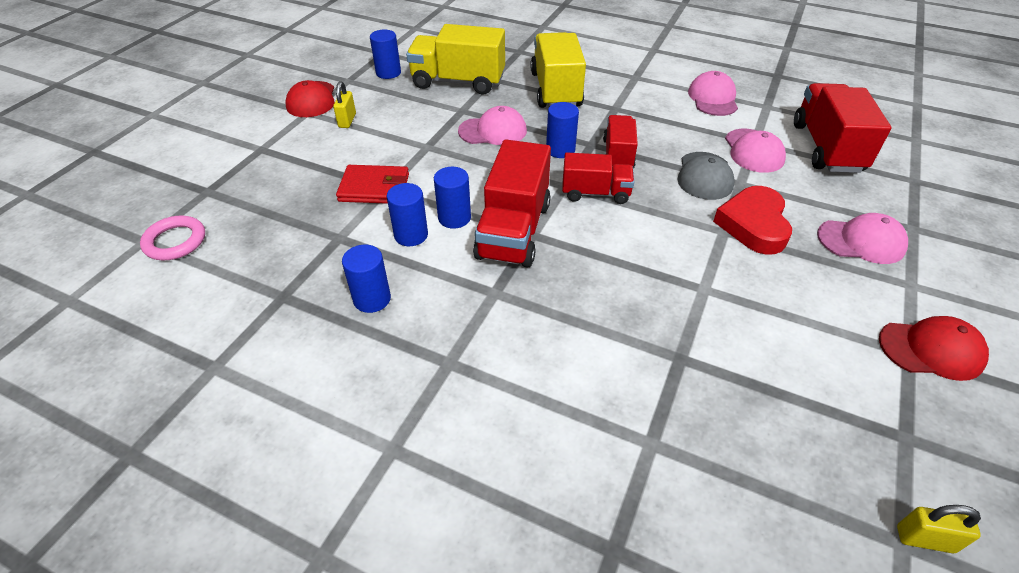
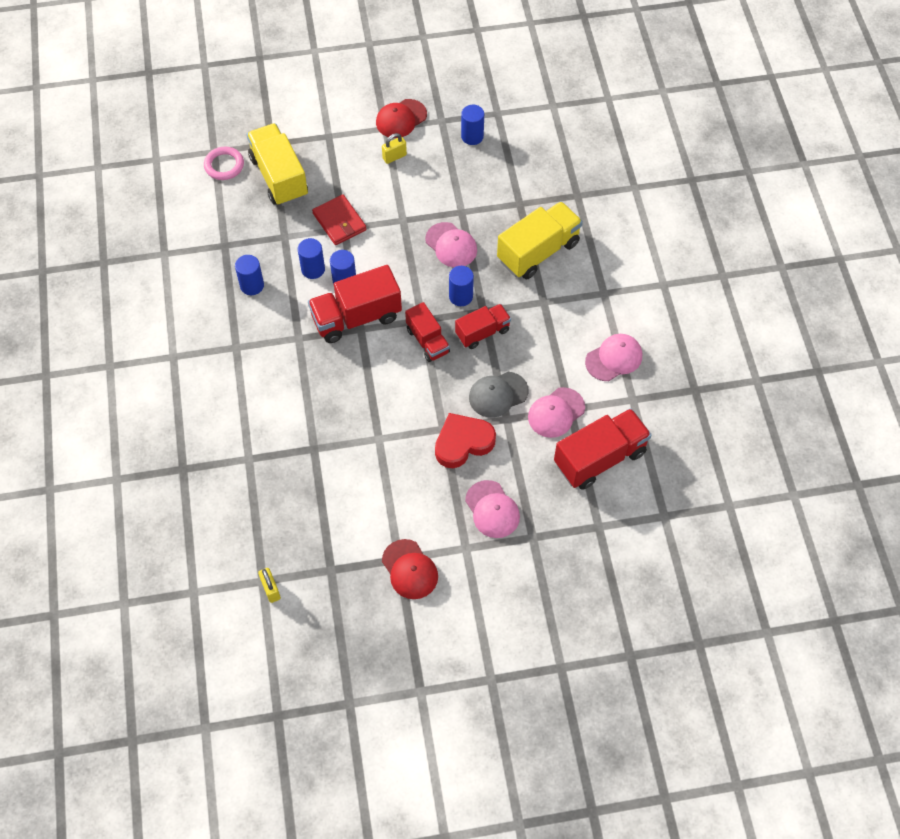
camera: 55 degrees right, 15 degrees up
yellow truck [406,24,505,95] -> yellow truck moved to [247,123,308,206]

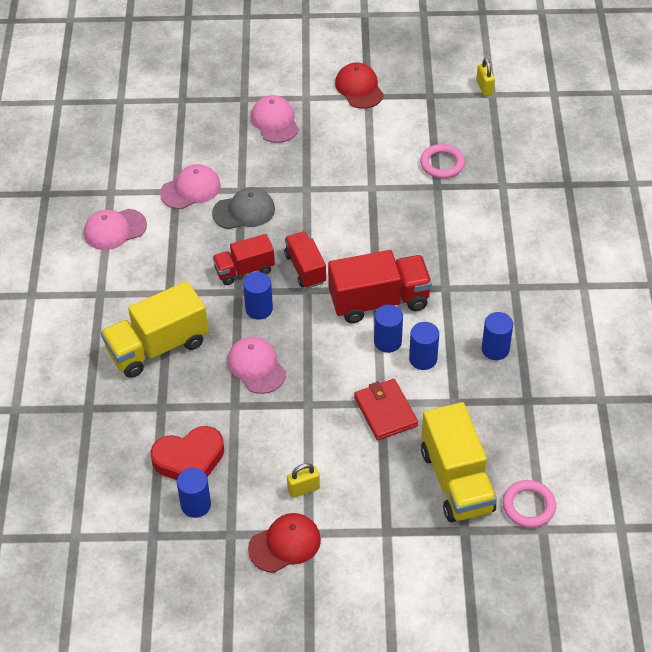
camera: 170 degrees left, 10 degrees down
red heart [435,413,496,468] -> red heart moved to [151,426,224,480]
red truck [554,408,652,490] -> none
none -> pink ring [420,144,465,179]

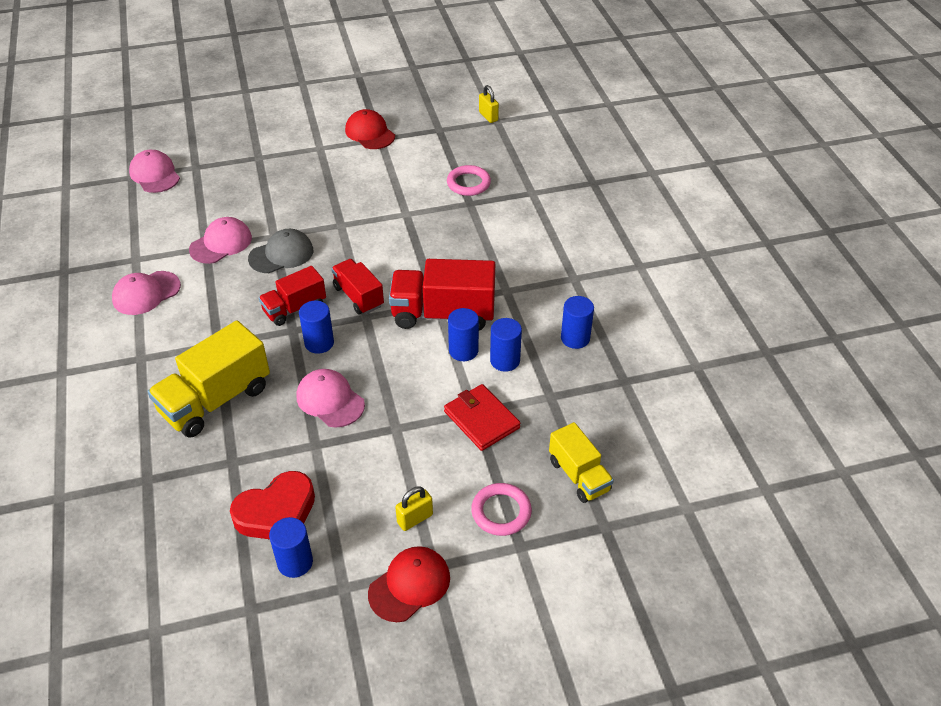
camera: 15 degrees left, 5 degrees down
pink cap [251,95,299,143] -> pink cap moved to [129,150,180,193]
red truck [328,250,432,323] -> red truck turned 150 degrees counterclockwise [389,259,495,330]
yellow truck [421,402,497,522] -> yellow truck [549,422,614,503], size x0.61
pink ring [503,480,556,528] -> pink ring moved to [471,483,532,536]

